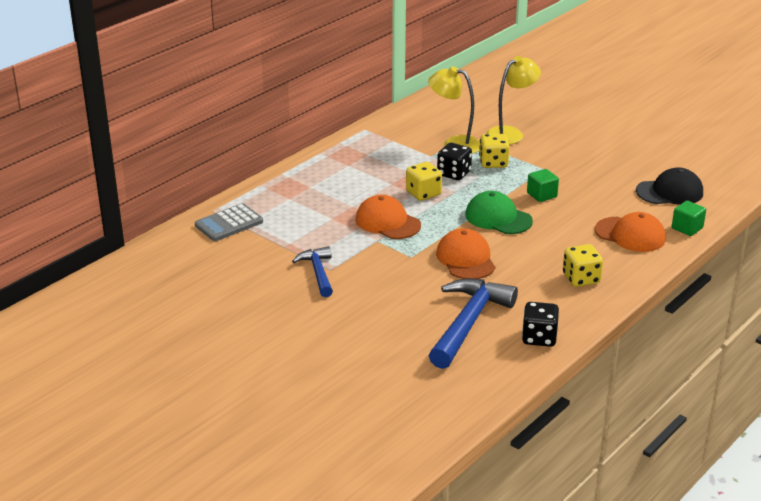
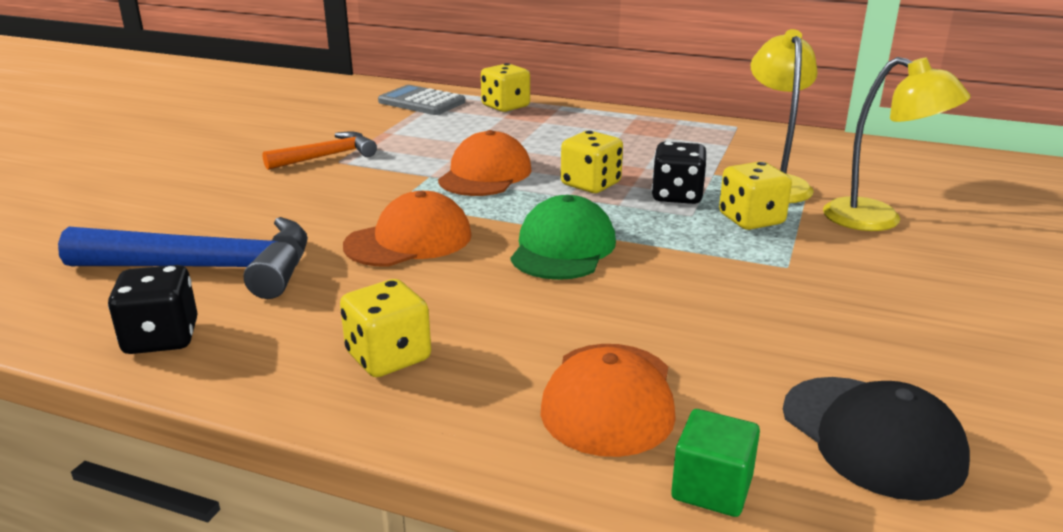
camera: 70 degrees right, 5 degrees down
blue hammer [292,246,333,297] -> orange hammer [262,132,377,170]
green cube [527,169,559,202] -> none
none -> yellow dice [481,63,530,112]

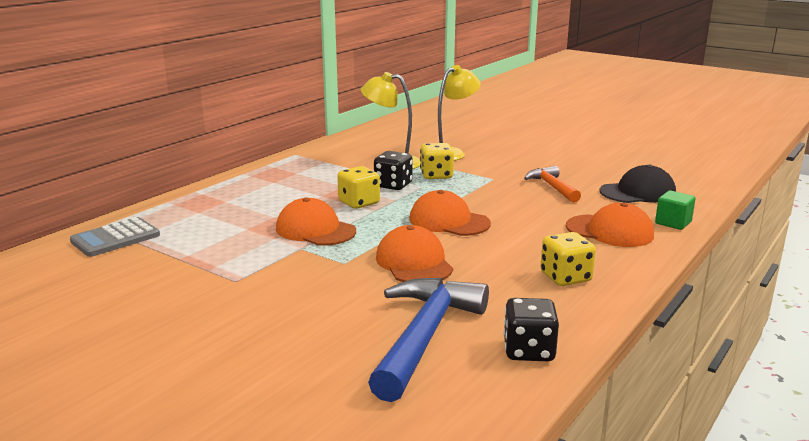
camera: 75 degrees left, 5 degrees down
orange hammer [262,132,377,170] -> orange hammer moved to [524,166,581,203]
yellow dice [481,63,530,112] -> none
green cap [511,195,616,280] -> orange cap [409,190,491,236]

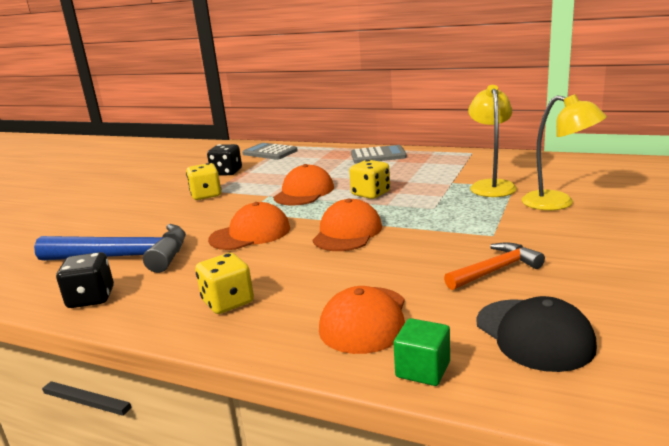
camera: 80 degrees right, 0 degrees up
black dice [374,151,413,190] -> black dice moved to [207,144,242,175]
yellow dice [420,143,454,179] -> yellow dice moved to [186,163,221,200]
none -> grey calculator [351,145,407,164]

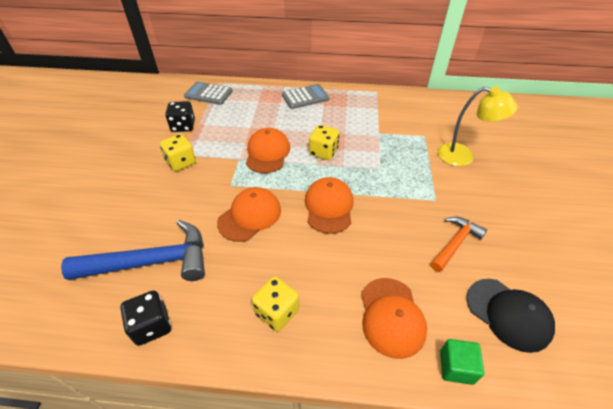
camera: 20 degrees left, 25 degrees up
yellow lamp [468,85,517,197] -> none

